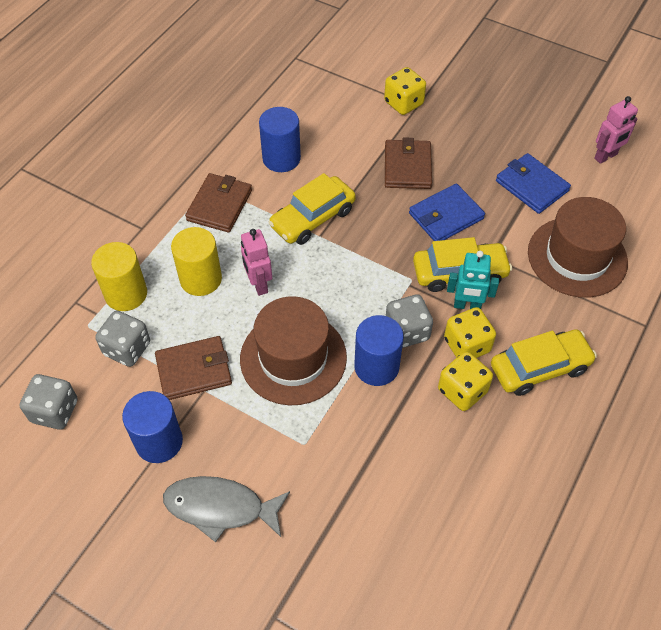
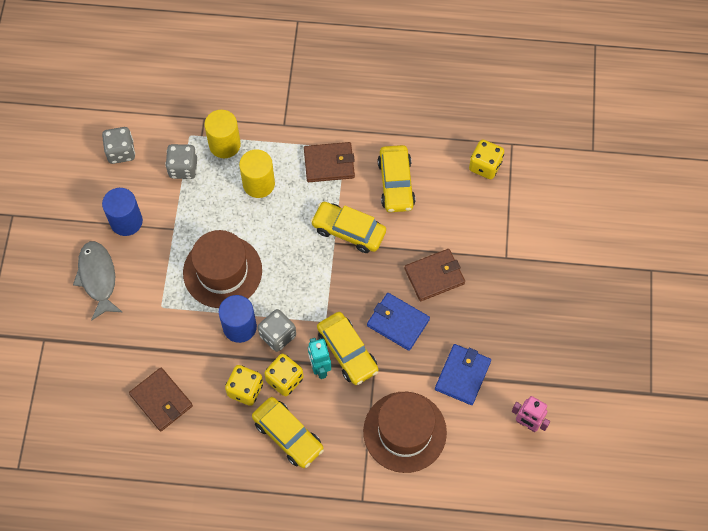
camera: 65 degrees right, 10 degrees up
brown wallet [155,336,232,400] -> brown wallet moved to [129,368,193,431]
pink robot [241,229,272,296] -> none
blue cylinder [259,107,301,172] -> yellow car [378,145,415,212]
yellow dice [384,67,426,115] -> yellow dice moved to [469,139,504,179]

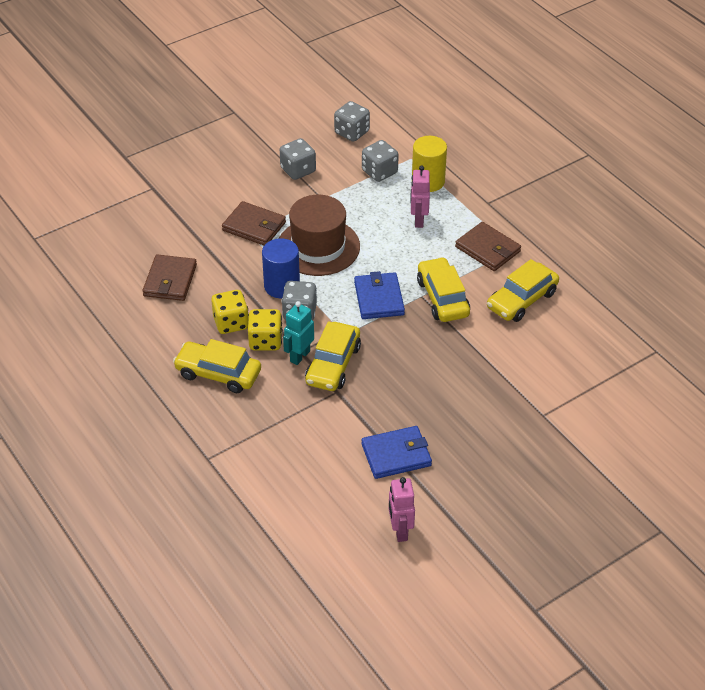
camera: 50 degrees right, 20 degrees down
grey fish [73,241,122,321] -> none
blue cylinder [102,188,143,236] -> grey dice [280,138,316,180]
yellow cylinder [239,149,275,198] -> pink robot [410,166,430,228]
yellow car [252,397,324,468] -> yellow car turned 105 degrees clockwise [173,339,261,393]
brown hat [363,392,447,473] -> none
blue wallet [367,293,430,351] -> blue wallet moved to [354,271,405,319]
brown wallet [404,249,465,301] -> brown wallet moved to [222,201,286,245]
yellow dice [469,139,504,179] -> none

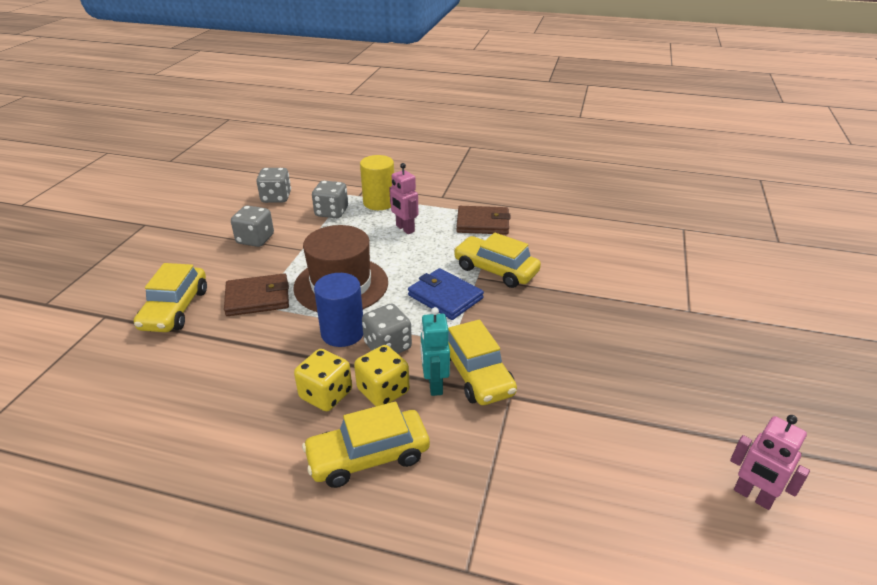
camera: 40 degrees left, 10 degrees down
brown wallet [142,254,197,301] -> none
blue wallet [361,426,432,479] -> none
yellow car [487,259,559,322] -> yellow car moved to [134,263,207,332]

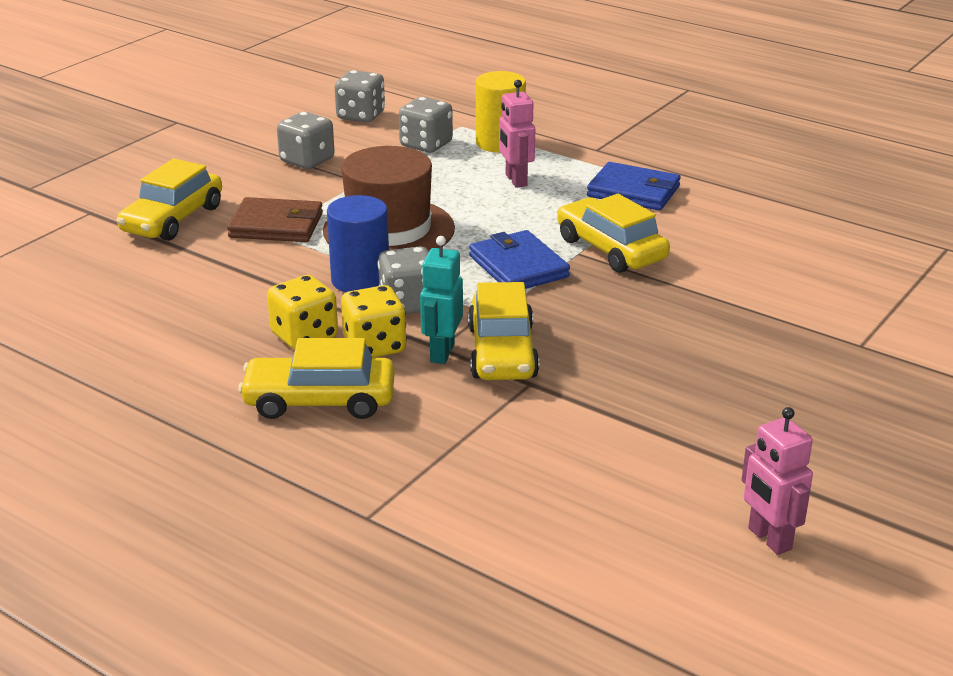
camera: 20 degrees right, 5 degrees down
brown wallet [456,206,511,235] -> blue wallet [587,162,681,211]

